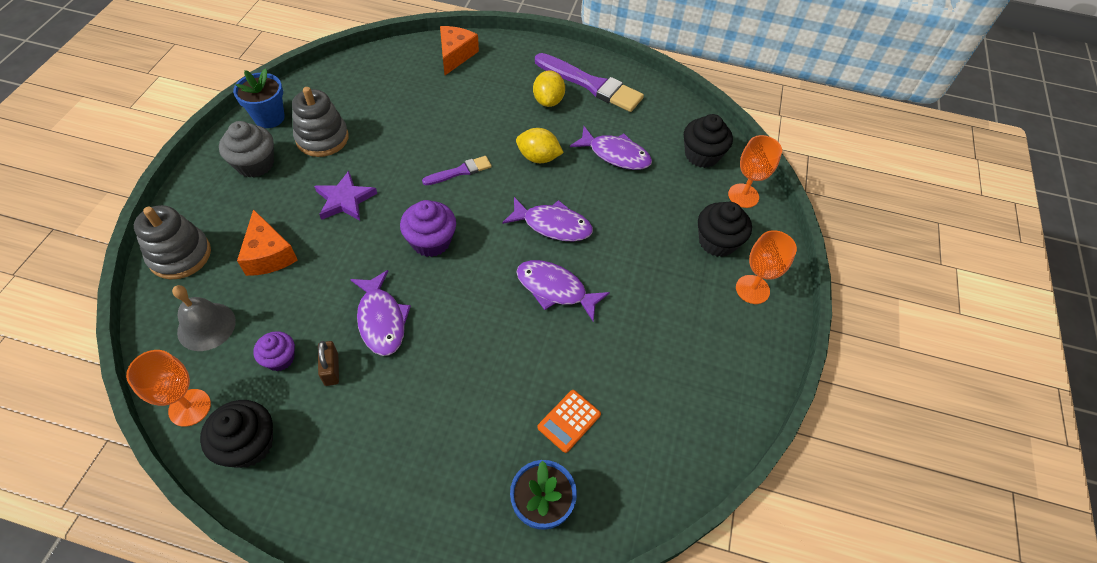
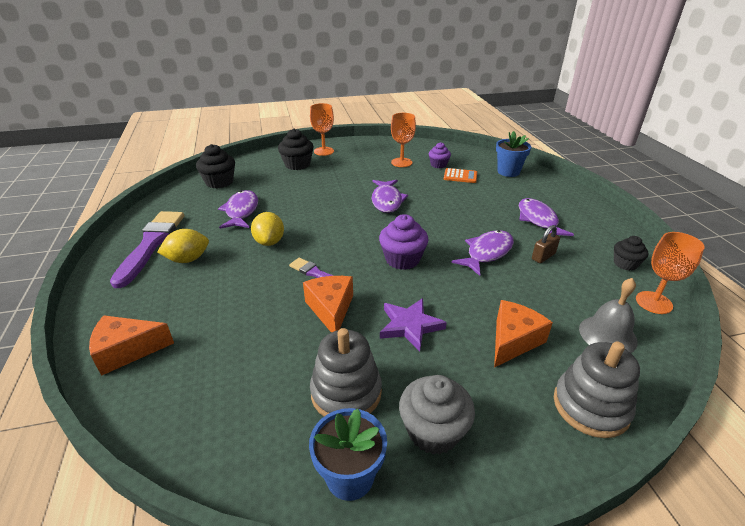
camera: 115 degrees left, 20 degrees down
black cupcake [200,400,273,468] -> black cupcake [614,236,648,271], size x0.63
purple cupcake [253,331,295,371] -> purple cupcake moved to [429,142,451,168]
purple fish [502,197,593,241] -> purple fish moved to [519,198,574,236]
orange goblet [728,135,782,208] -> orange goblet moved to [391,113,416,167]
none -> orange cheese [303,276,353,333]

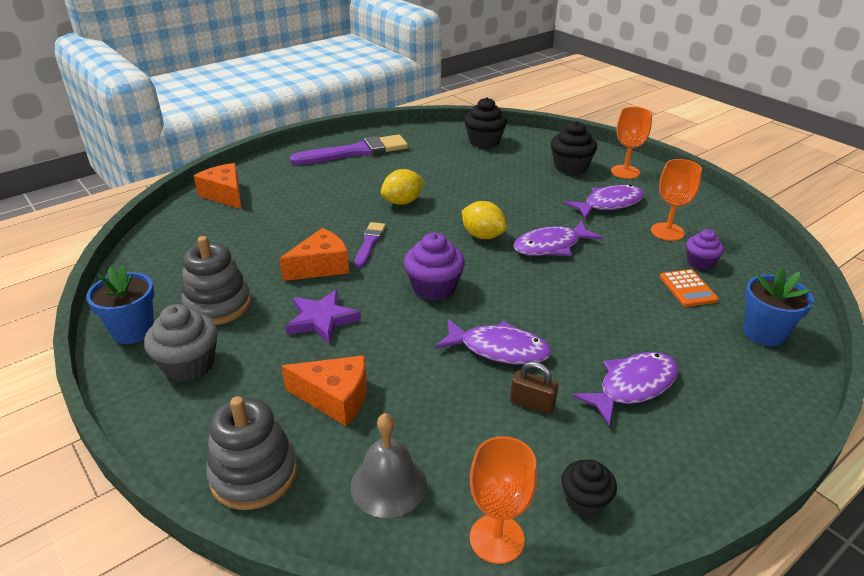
camera: 65 degrees right, 0 degrees up
yellow lemon [157,229,209,263] -> yellow lemon moved to [461,201,507,239]
purple fish [218,190,258,229] -> purple fish moved to [564,185,644,219]

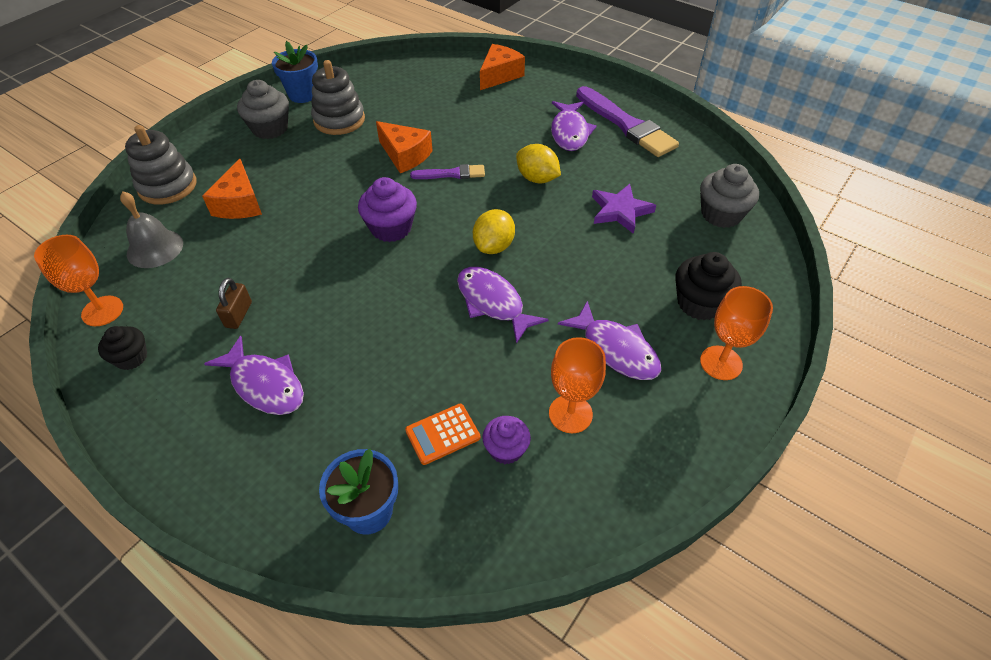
camera: 75 degrees right, 15 degrees up
purple star [285,290,361,344] -> purple star moved to [592,184,656,234]
purple fish [435,319,552,365] -> purple fish moved to [551,101,597,151]
black cupcake [464,97,507,148] -> grey cupcake [700,164,759,228]

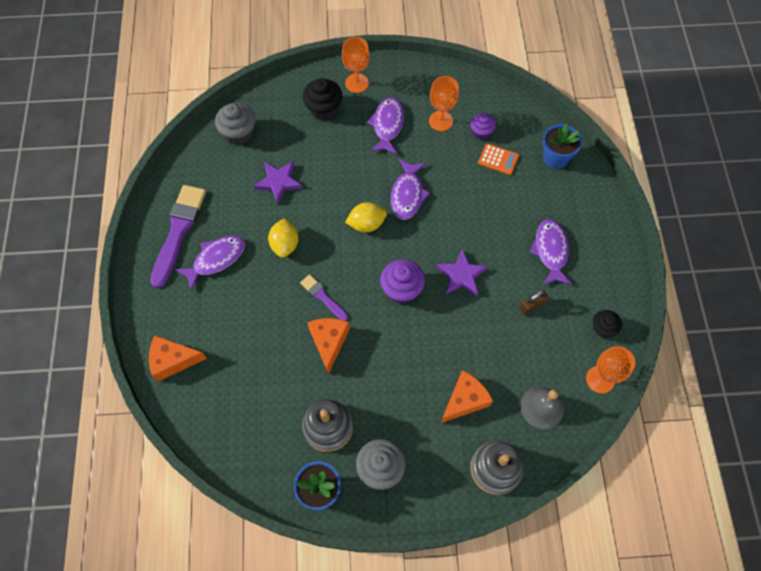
camera: 130 degrees left, 15 degrees up
none -> purple star [437,249,488,296]

